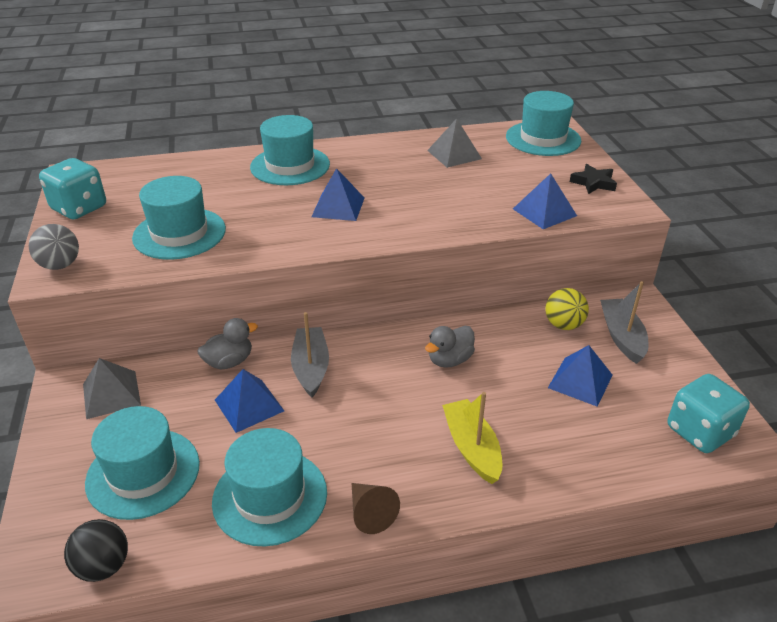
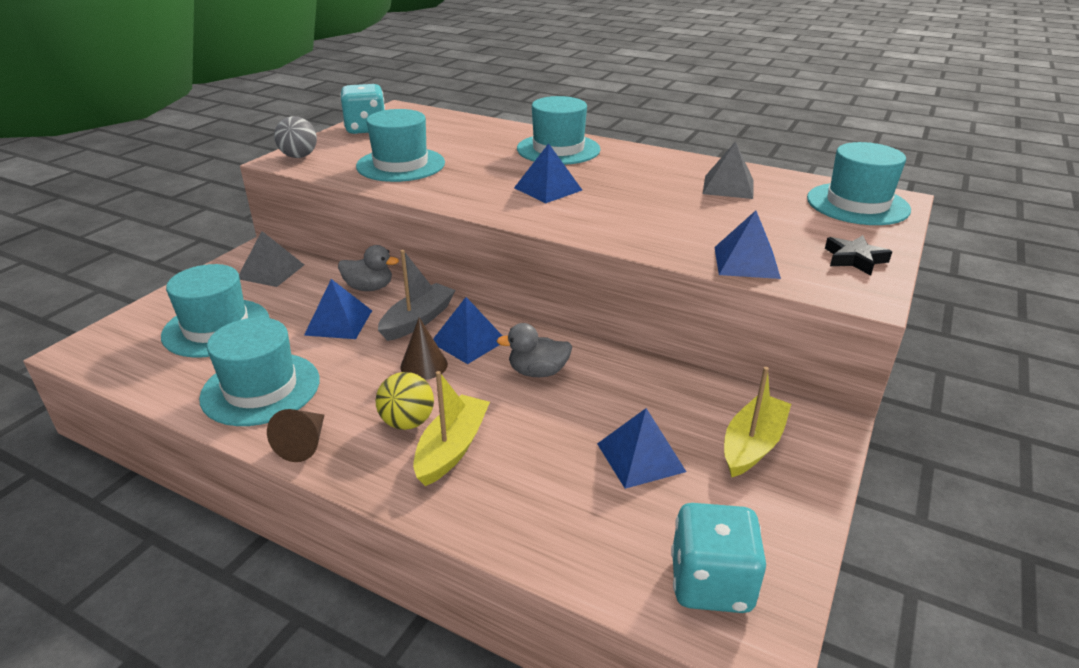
camera: 40 degrees right, 5 degrees down
black ball [64,519,128,582] -> none
yellow ball [545,288,589,330] -> yellow ball moved to [376,372,434,430]
grey boat [600,281,648,364] -> yellow boat [724,367,791,477]
none -> brown cone [400,318,448,380]
none -> blue pyramid [433,297,502,364]

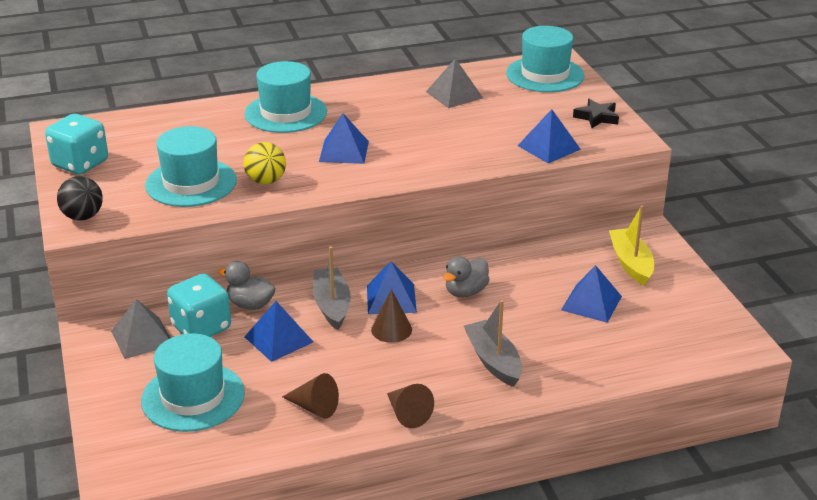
camera: 45 degrees left, 0 degrees up
turquoise hat [199,317,320,426] -> brown cone [282,373,339,419]
grey ball [274,116,317,158] -> black ball [57,176,103,221]
grey duck [338,245,399,291] -> grey duck turned 120 degrees counterclockwise [218,261,275,310]
yellow ball [376,372,434,430] -> yellow ball moved to [243,142,286,184]
yellow boat [413,371,490,486] -> grey boat [464,300,522,387]
turquoise dice [671,503,766,613] -> turquoise dice moved to [167,274,231,337]

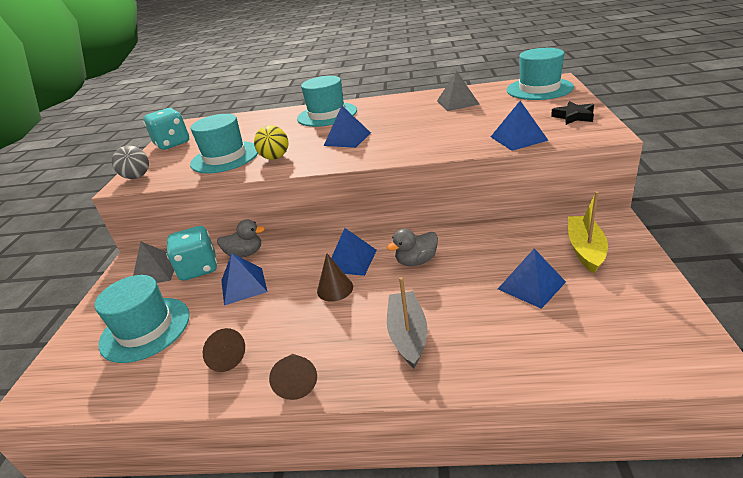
camera: 25 degrees right, 0 degrees up
black ball [57,176,103,221] -> grey ball [112,145,149,179]
grey duck [218,261,275,310] -> grey duck turned 135 degrees clockwise [217,219,265,258]
grey boat [313,246,351,330] -> none

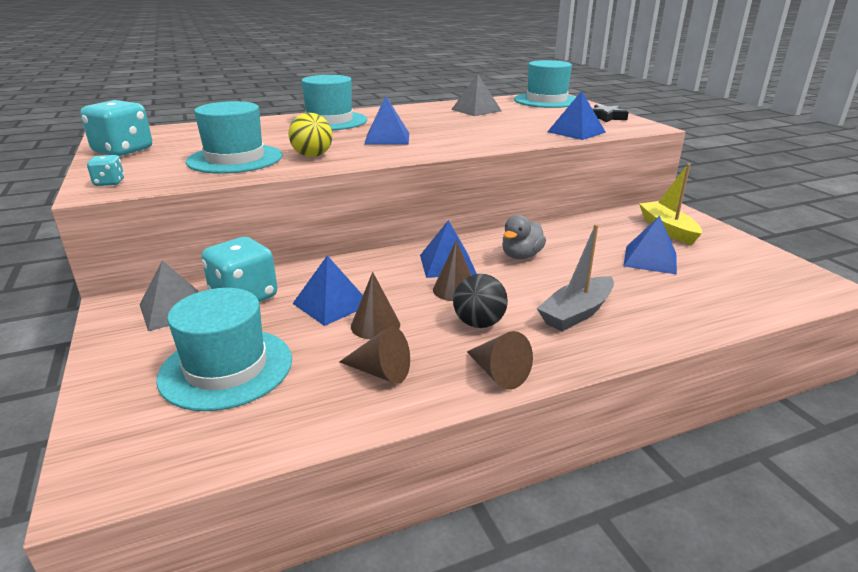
camera: 30 degrees left, 5 degrees down
grey ball [112,145,149,179] -> turquoise dice [87,155,124,186]
grey duck [217,219,265,258] -> none
grey boat [387,277,427,368] -> grey boat turned 105 degrees counterclockwise [537,224,614,332]
none -> brown cone [351,272,400,339]
none -> black ball [453,274,508,328]

